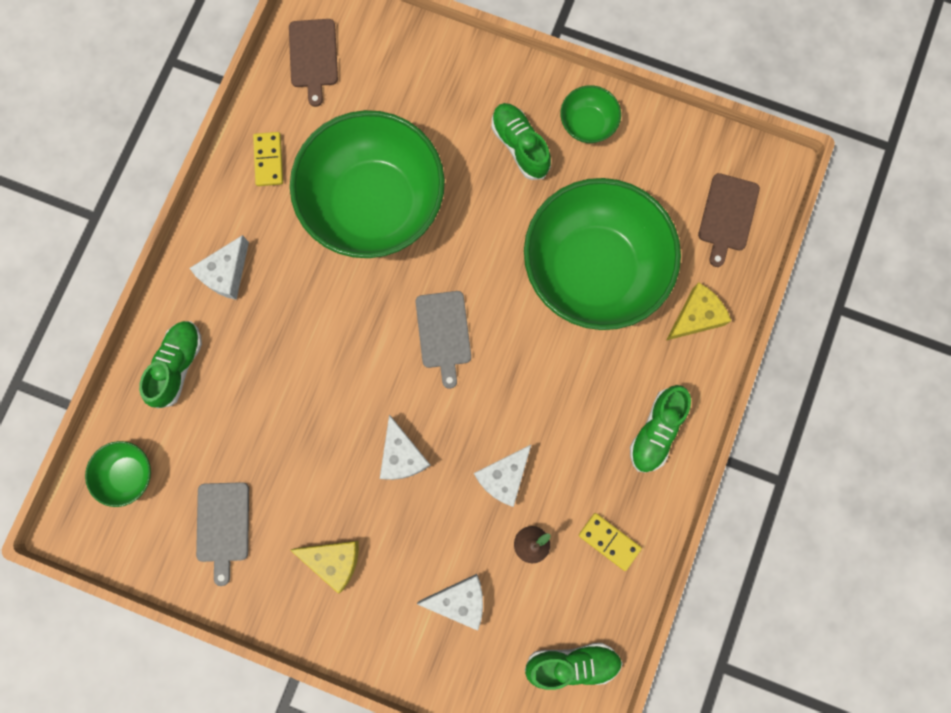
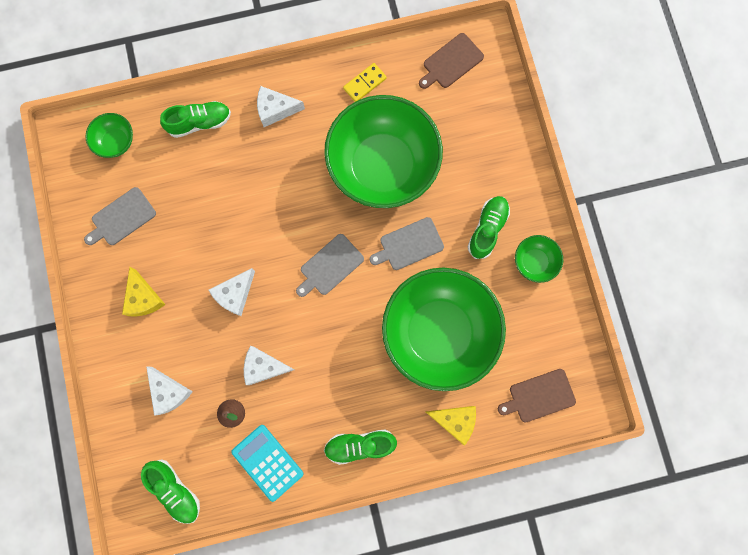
camera: 55 degrees right, 0 degrees up
yellow domino [579,513,642,571] -> turquoise calculator [231,425,304,502]
none -> grey cutting board [370,217,444,270]

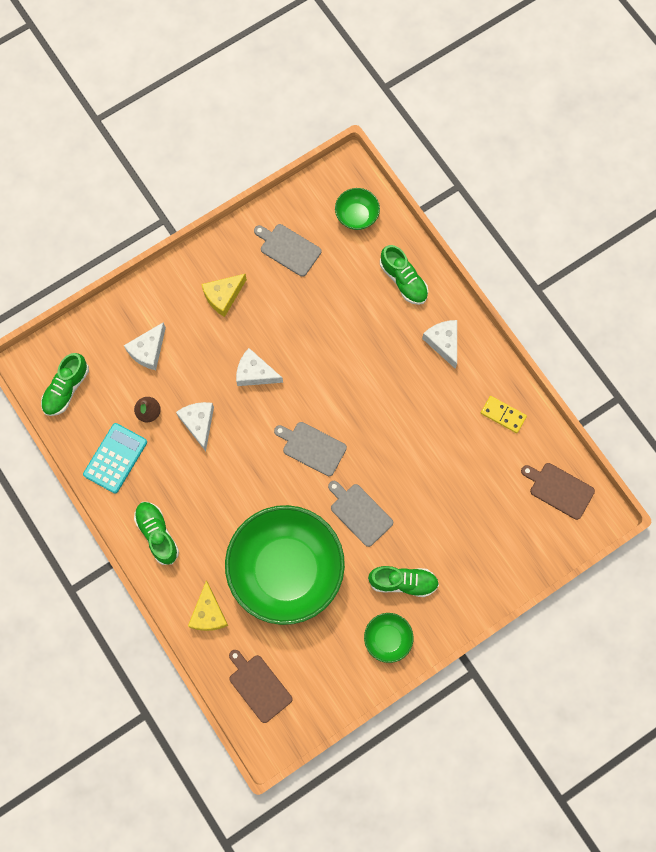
camera: 70 degrees right, 5 degrees down
green bowl [324,95,443,208] -> none

